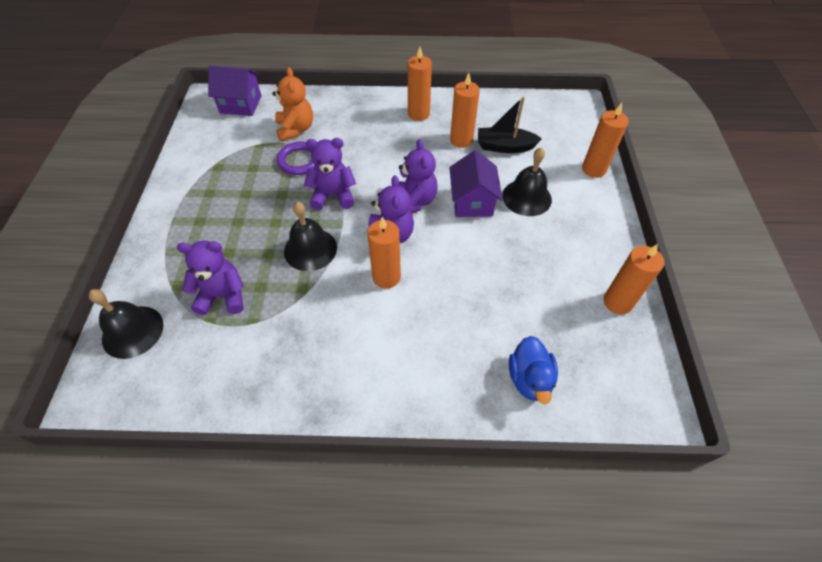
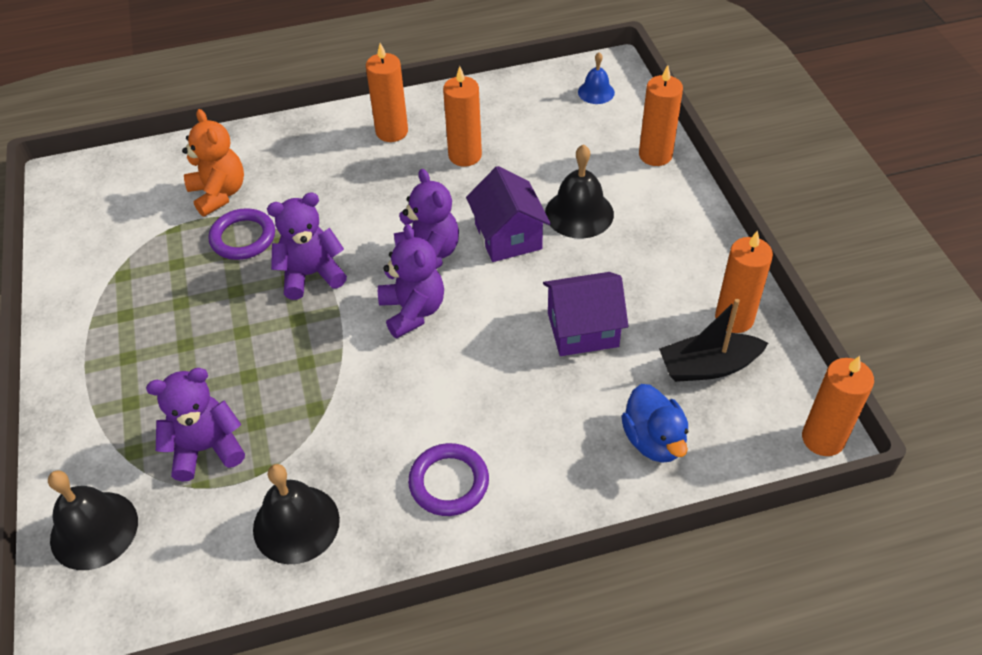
camera: 15 degrees left, 5 degrees down
purple house [208,66,262,116] -> purple house moved to [543,272,628,356]
black bell [284,202,337,271] -> black bell moved to [253,464,340,564]
orange candle [367,217,401,289] -> orange candle moved to [802,356,874,456]
black boat [478,97,542,153] -> black boat moved to [659,299,768,382]
none -> purple ring [408,443,489,516]
none -> blue bell [578,52,615,104]

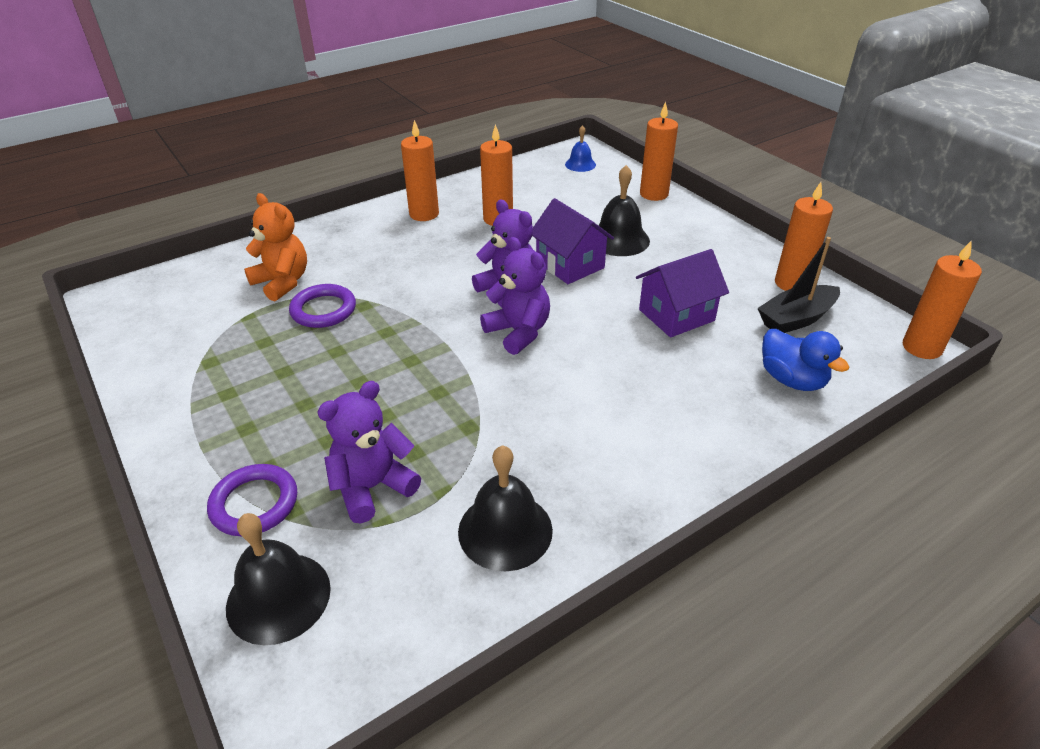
camera: 20 degrees left, 10 degrees down
purple teddy bear [267,192,347,300] -> none
purple ring [408,443,489,516] -> purple ring moved to [207,464,297,536]

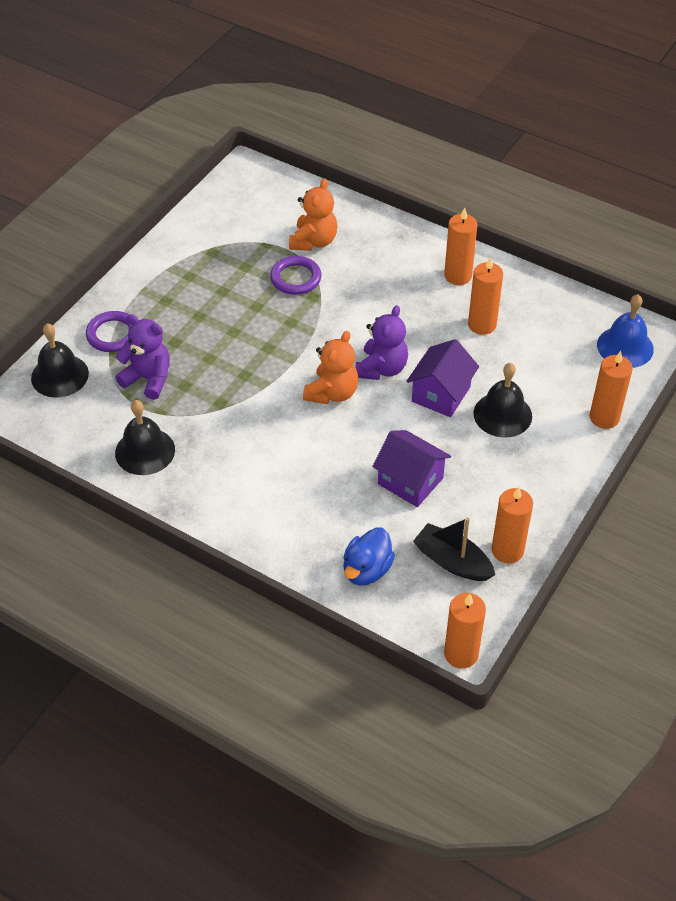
camera: 65 degrees right, 10 degrees up
purple teddy bear [480,237,550,355] -> orange teddy bear [303,331,358,404]
blue bell [565,125,596,172] -> blue bell [597,294,654,368], size x1.68

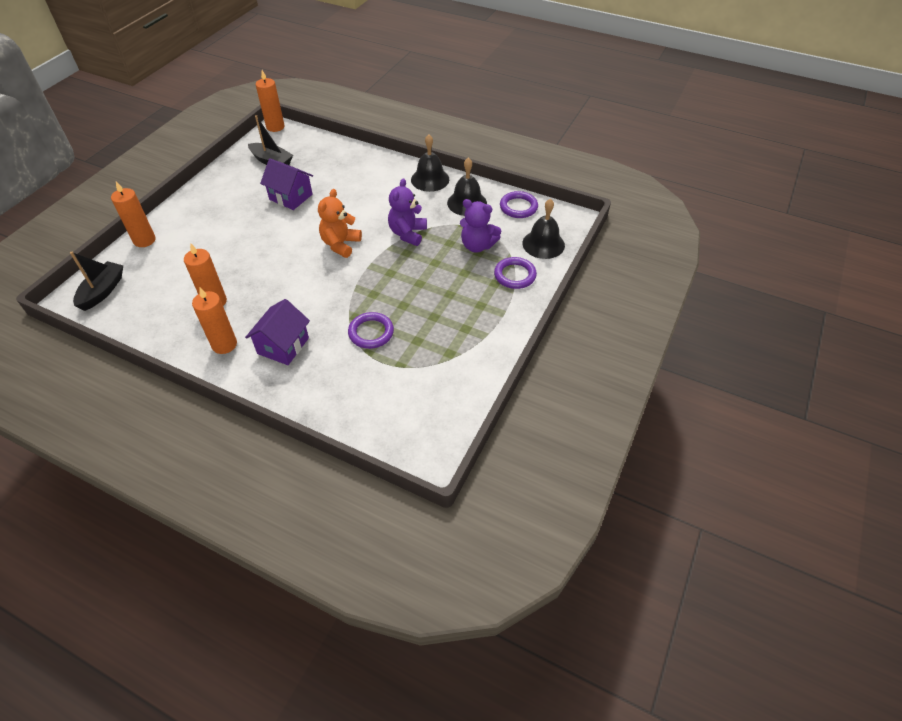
camera: 175 degrees right, 0 degrees up
orange teddy bear [289,178,337,251] -> none
blue duck [343,527,395,586] -> none
purple teddy bear [355,305,408,380] -> purple teddy bear moved to [388,178,427,246]
purple house [407,339,479,417] -> purple house moved to [245,299,310,365]
black bell [474,363,532,437] -> black bell moved to [411,134,449,192]
orange candle [492,487,533,564] -> none
blue bell [597,294,654,368] -> black boat [70,252,123,311]
none -> purple ring [500,191,538,218]

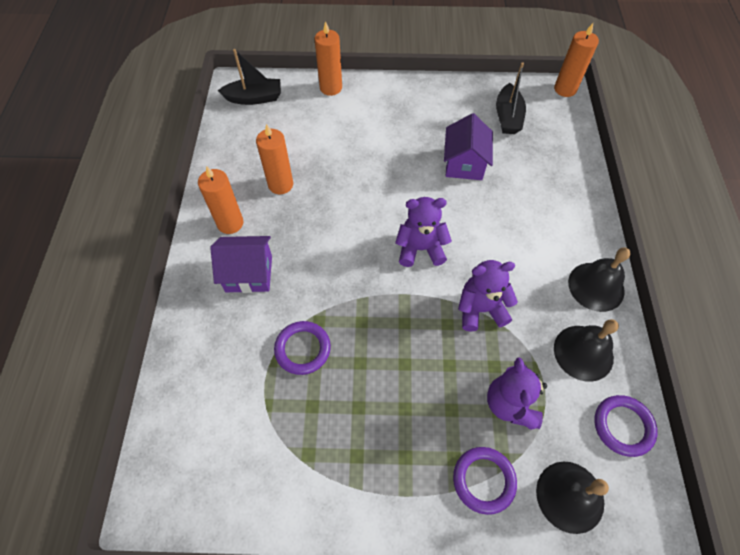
camera: 65 degrees right, 10 degrees up
orange teddy bear [318,189,362,258] -> purple teddy bear [395,197,452,267]

